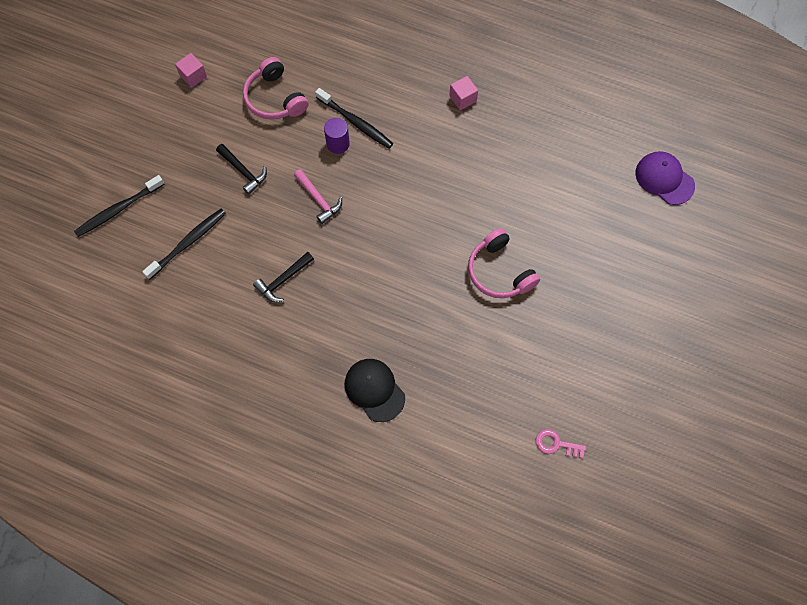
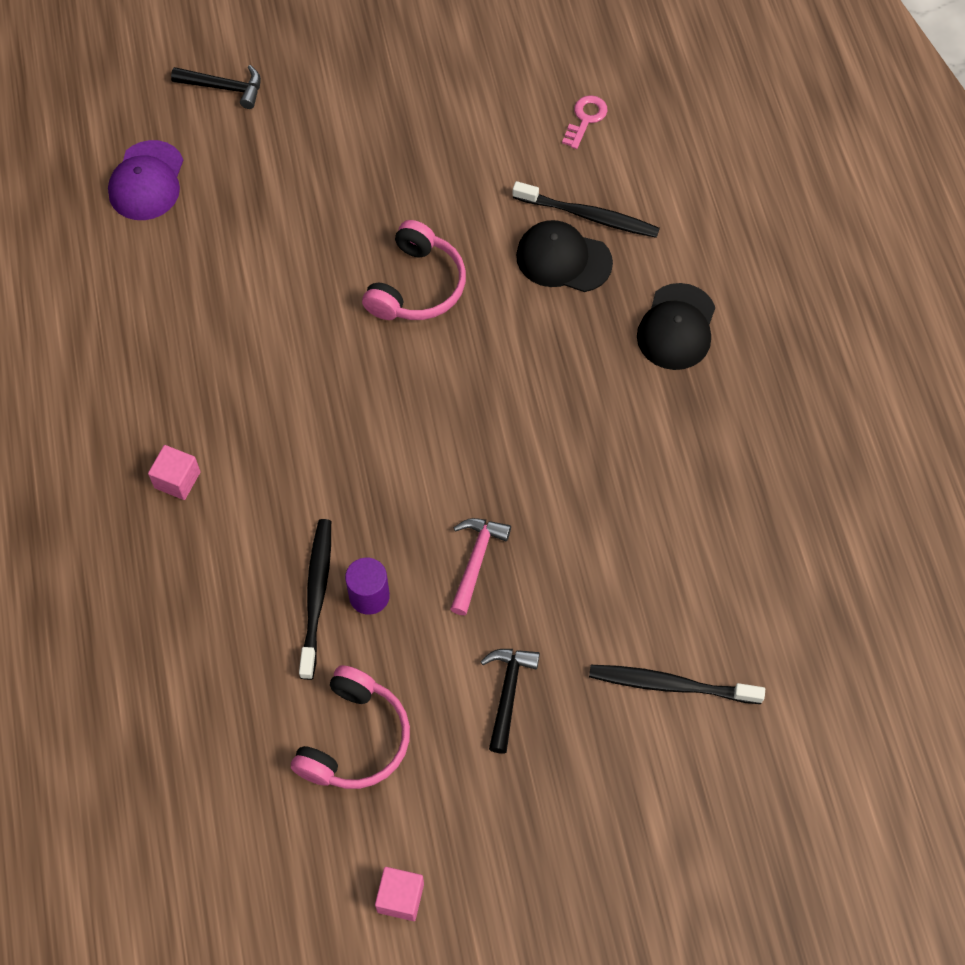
camera: 125 degrees left, 5 degrees down
black toothbrush [74,175,164,237] -> black toothbrush moved to [513,181,660,238]
black hammer [253,252,314,302] -> black hammer moved to [171,65,261,109]
pink key [536,429,586,458] -> pink key turned 135 degrees counterclockwise [562,95,607,149]
none -> black cap [516,220,613,292]

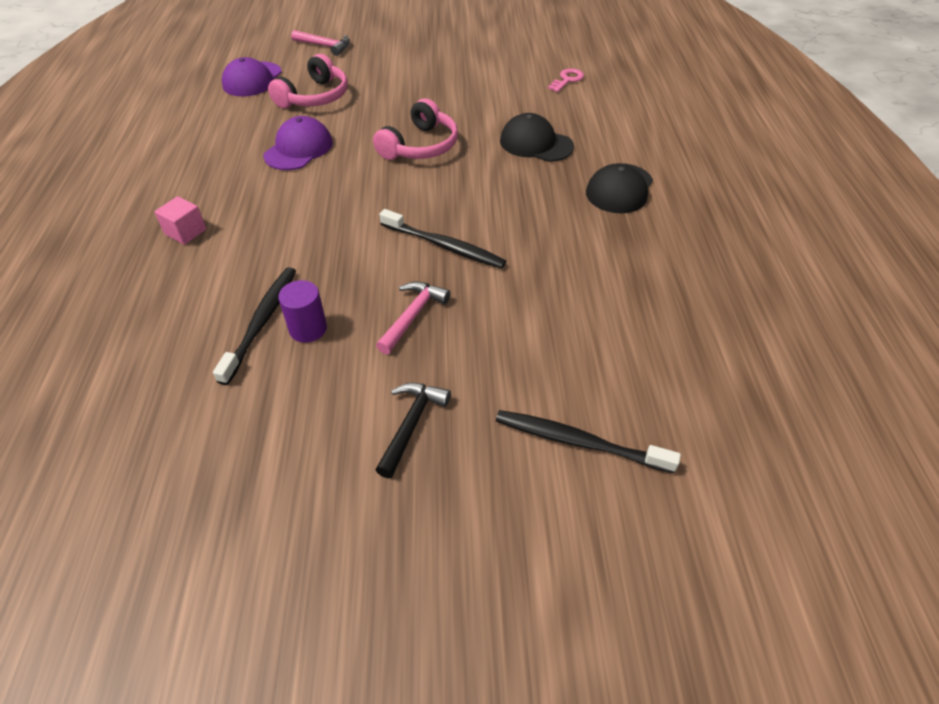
camera: 10 degrees right, 15 degrees down
black hammer [171,65,261,109] -> pink hammer [291,30,350,56]
pink headphones [291,665,410,789] -> pink headphones moved to [268,54,348,108]
pink cube [375,867,424,921] -> none
black toothbrush [513,181,660,238] -> black toothbrush moved to [380,209,506,269]
none -> purple cap [263,116,333,170]

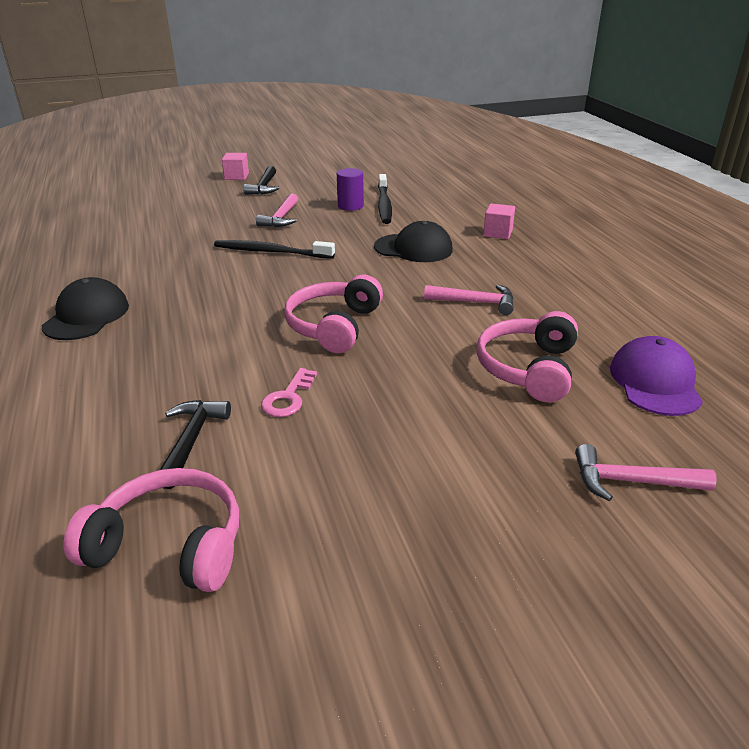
camera: 165 degrees right, 15 degrees down
purple cap [263,116,333,170] -> pink hammer [424,285,514,315]
black toothbrush [496,410,681,473] -> none
black cap [500,113,574,162] -> black cap moved to [374,221,453,262]
pink key [548,68,584,92] -> pink key moved to [261,368,317,417]
none -> pink headphones [64,468,239,592]
none -> black hammer [160,400,231,489]
none -> pink cube [222,153,249,180]

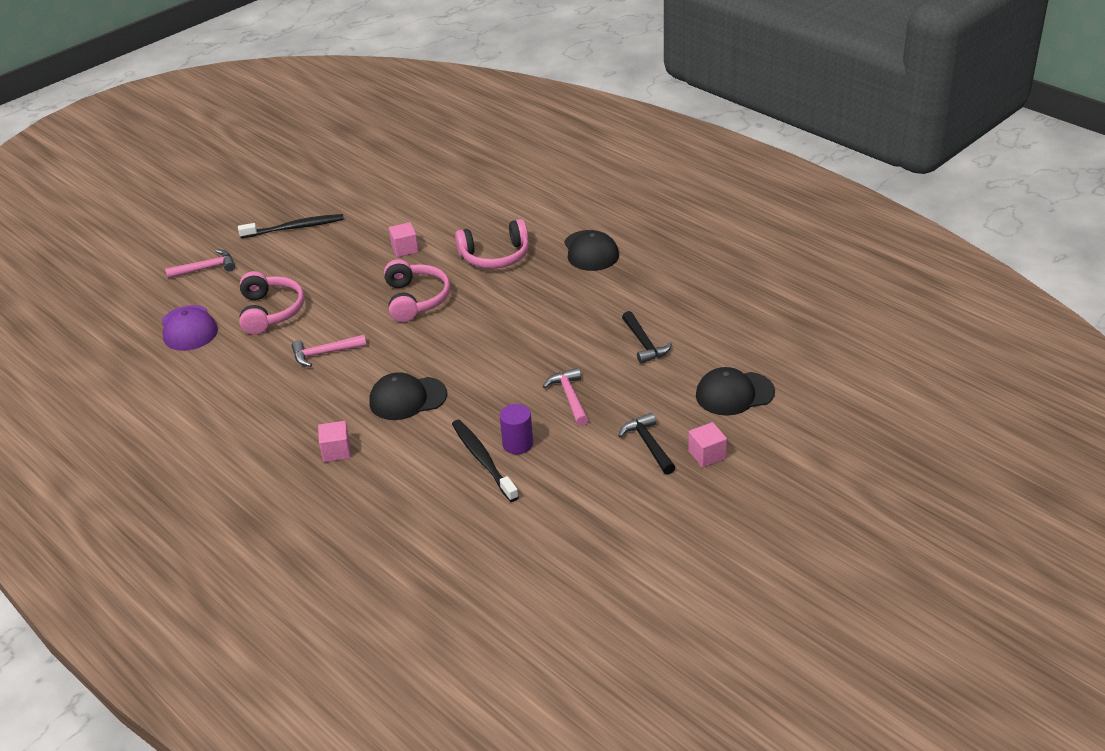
camera: 155 degrees right, 5 degrees up
pink headphones [64,468,239,592] -> pink headphones moved to [455,219,529,269]
black hammer [160,400,231,489] -> black hammer moved to [622,311,672,364]
black toothbrush [214,240,335,259] -> black toothbrush moved to [238,214,344,238]
pink key [261,368,317,417] -> pink cube [389,222,419,257]
none -> black cap [696,367,775,416]

